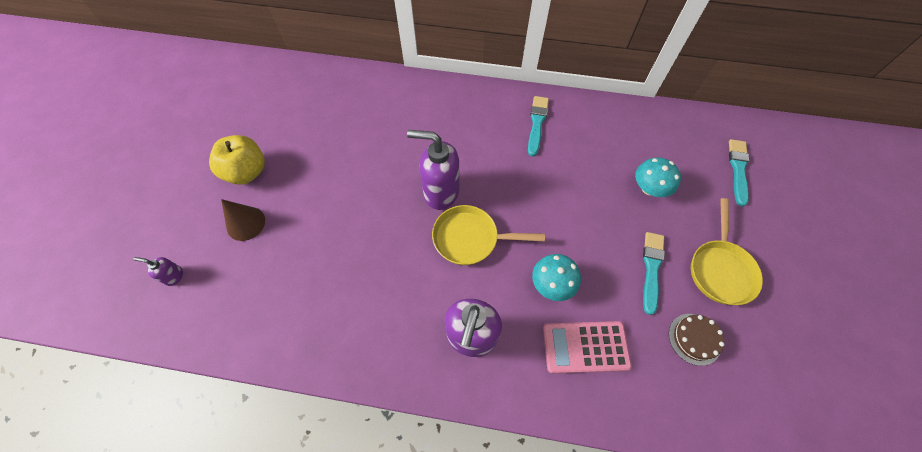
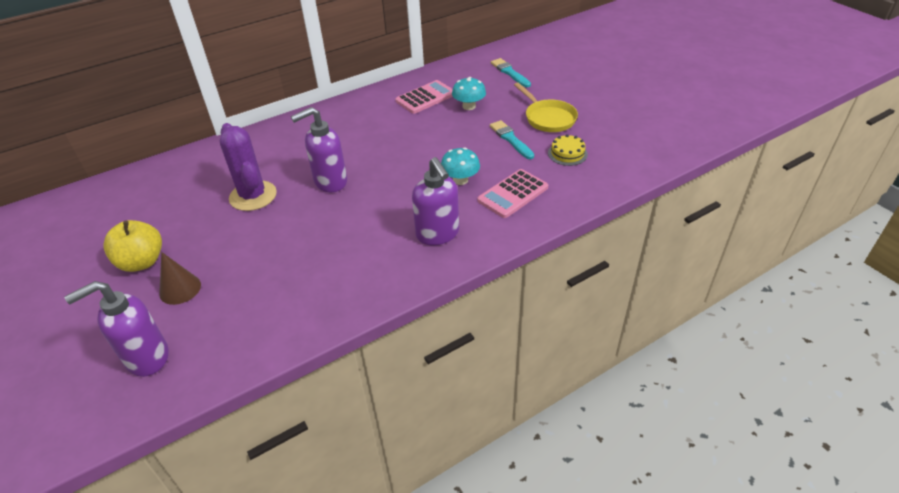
camera: 40 degrees left, 20 degrees down
purple soap dispenser [133,257,183,286] -> purple soap dispenser [64,281,169,377], size x2.25
yellow pan [432,205,545,265] -> none
turquoise brush [528,96,549,156] -> none
brown cake [669,314,724,366] -> yellow cake [548,134,588,166]
none -> purple cactus [220,123,277,211]
none -> pink calculator [396,80,453,114]

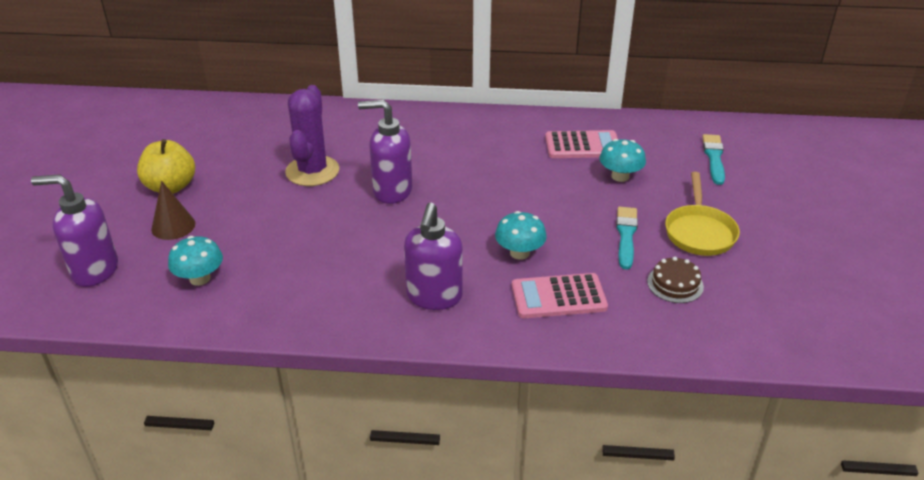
camera: 35 degrees right, 5 degrees down
yellow cake [548,134,588,166] -> brown cake [647,257,704,303]
none -> turquoise mushroom [168,236,223,286]

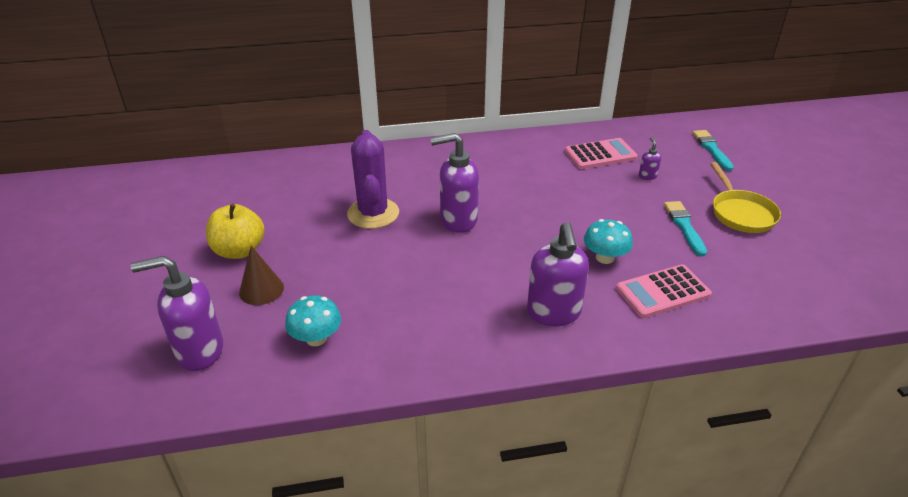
camera: 15 degrees left, 0 degrees up
turquoise mushroom [600,139,646,182] -> purple soap dispenser [639,137,661,180]
brown cake [647,257,704,303] -> none

